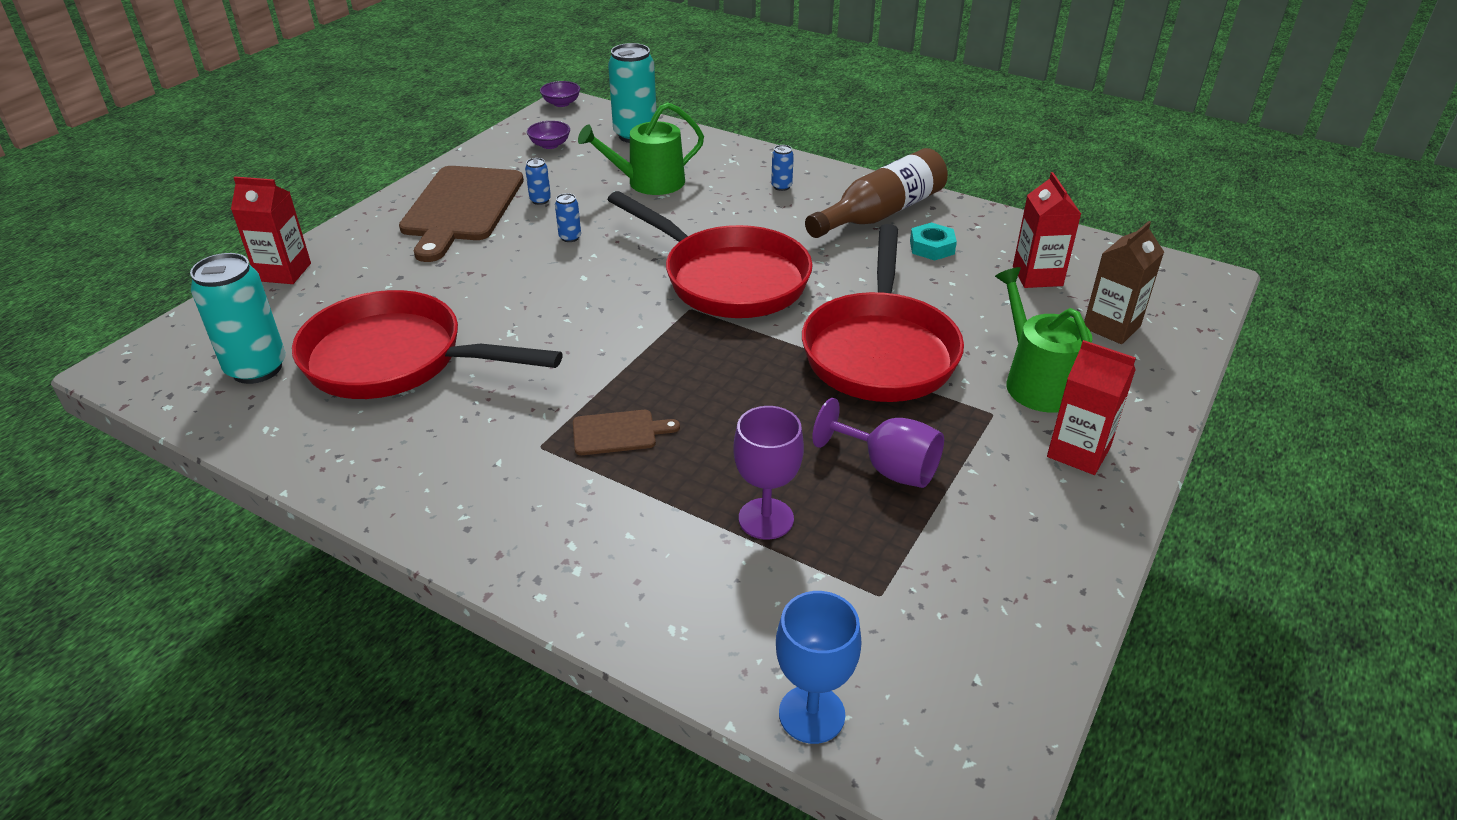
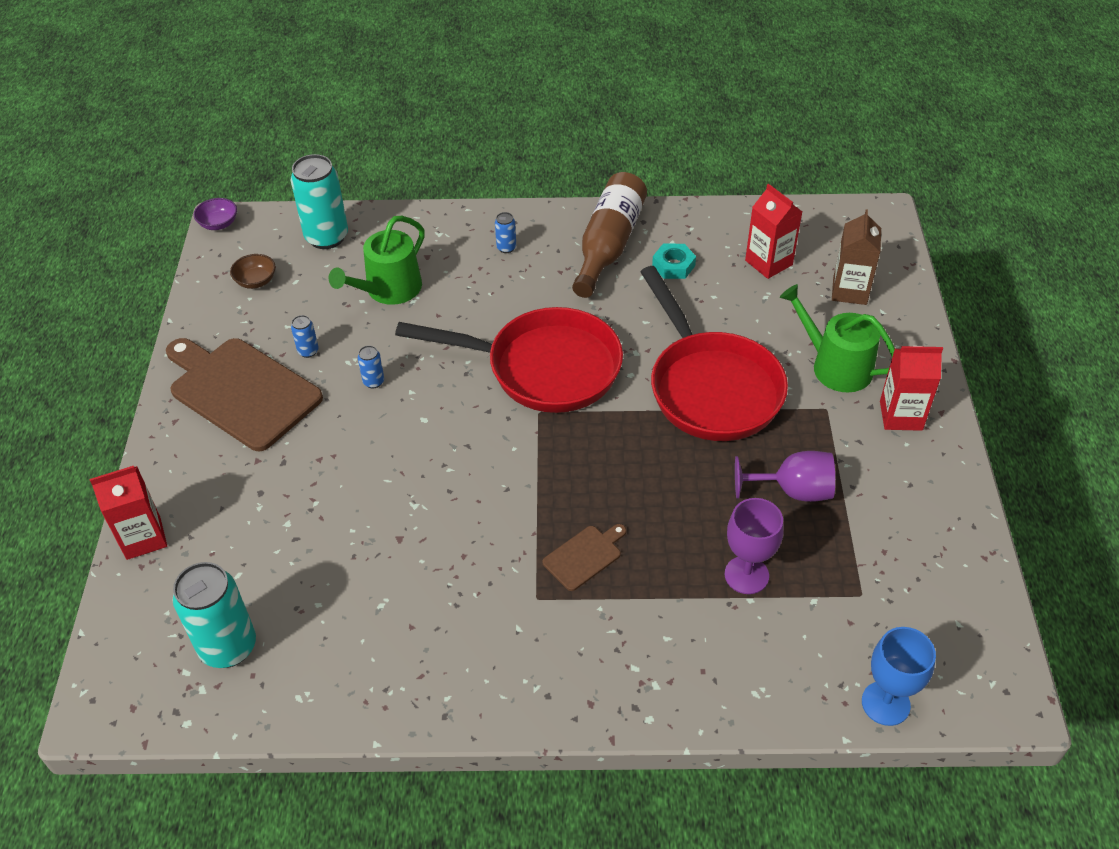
camera: 30 degrees left, 10 degrees up
red pan [292,290,563,399] -> none
brown cutting board [399,166,524,262] -> brown cutting board turned 150 degrees clockwise [166,338,323,451]
purple bowl [527,121,570,149] -> brown bowl [230,254,276,289]

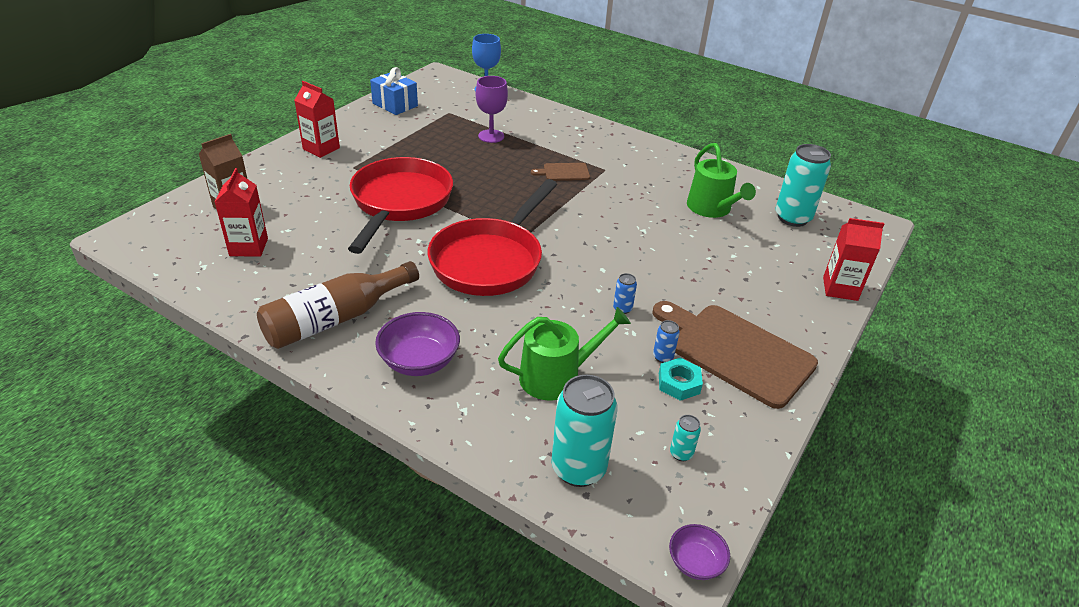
camera: 150 degrees left, 10 degrees down
brown cutting board [166,338,323,451] -> brown cutting board turned 150 degrees clockwise [653,301,818,409]
brown bowl [230,254,276,289] -> turquoise can [670,415,701,461]
red pan [395,307,623,413] -> red pan turned 105 degrees counterclockwise [428,179,557,296]
blue can [495,212,516,253] -> purple bowl [375,312,460,376]
turquoise nut [652,244,696,279] -> turquoise nut moved to [659,358,703,401]
purple goblet [735,451,835,502] -> none
green watering can [780,284,895,393] -> green watering can moved to [687,143,756,218]
none -> blue gift [370,67,418,115]

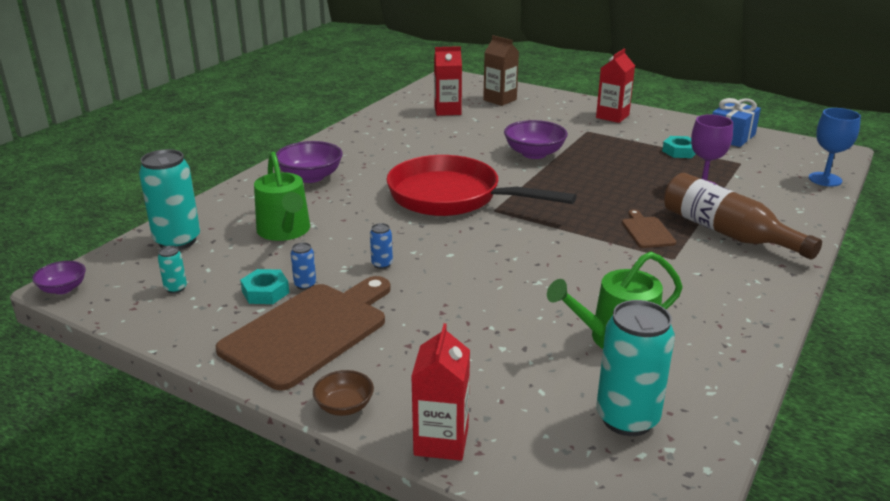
camera: 90 degrees right, 10 degrees down
brown bottle [257,261,419,349] -> brown bottle moved to [664,173,822,260]
red pan [348,157,453,254] -> purple bowl [504,120,568,159]
none -> brown bowl [313,370,374,416]
none -> turquoise nut [662,136,696,158]

